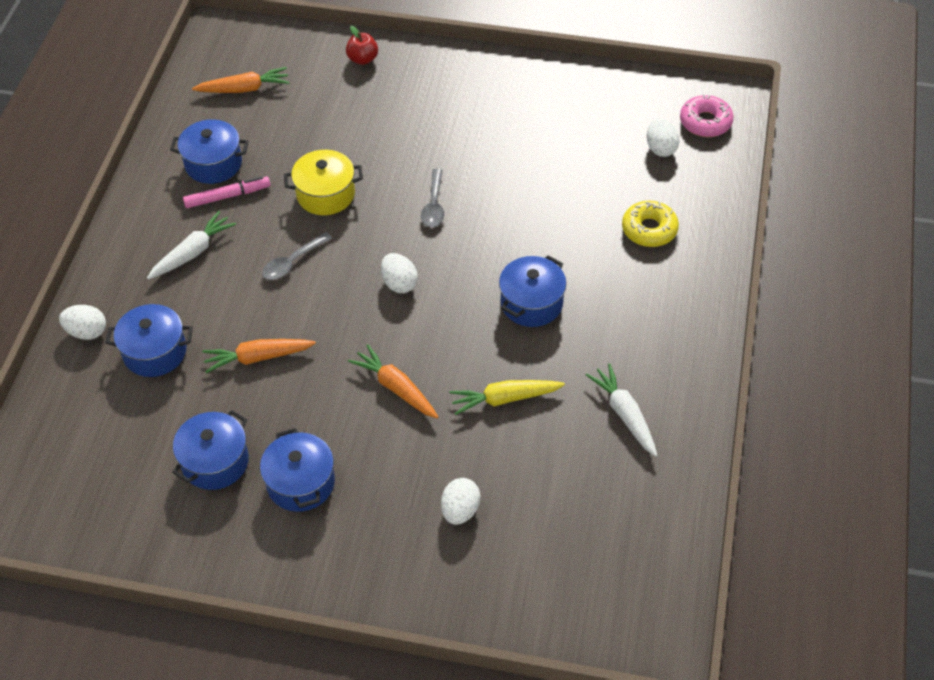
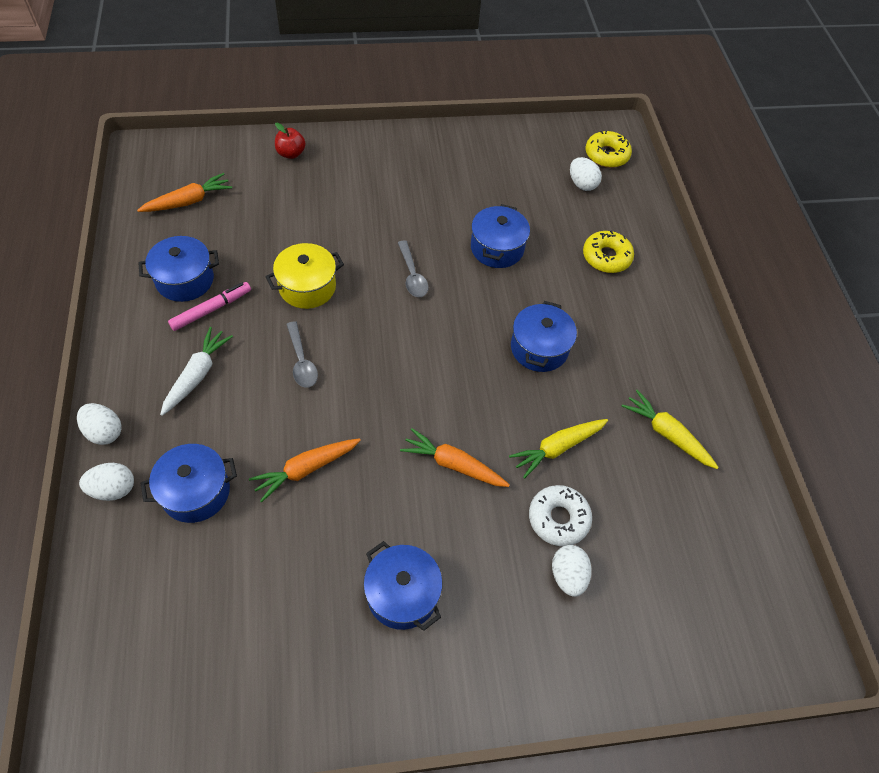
camera: 25 degrees left, 5 degrees up
blue pot [172,410,249,490] -> blue pot moved to [471,204,530,268]
grey spoon [262,232,332,280] -> grey spoon turned 45 degrees counterclockwise [286,321,318,388]
white egg [381,253,418,293] -> white egg moved to [77,403,122,445]
white carrot [586,364,657,457] -> yellow carrot [622,390,719,469]
pink donut [680,95,734,137] -> yellow donut [586,131,632,168]
none -> white donut [529,485,592,546]

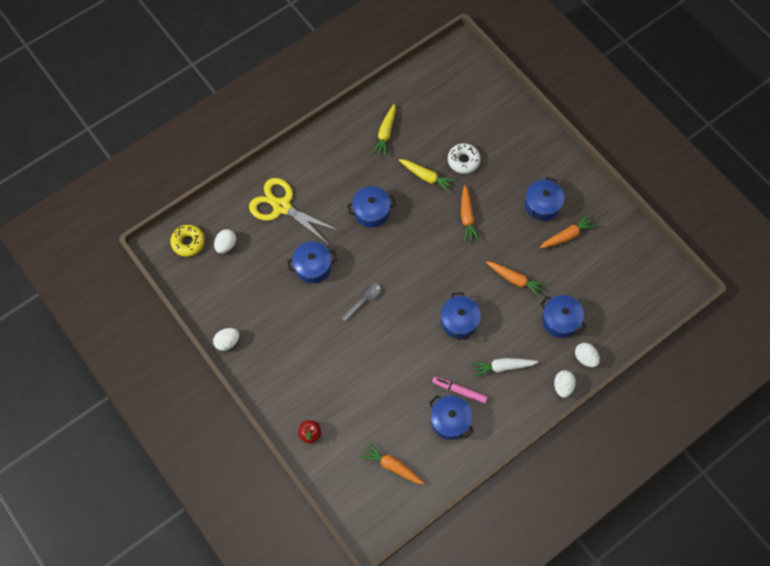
camera: 115 degrees left, 10 degrees up
yellow pot [265,243,344,309] -> none
grey spoon [286,321,318,388] -> blue pot [441,292,481,340]
white egg [552,545,592,597] -> white egg moved to [213,328,239,351]
yellow donut [583,230,634,273] -> yellow scissors [249,178,340,244]
none -> orange carrot [540,214,597,248]

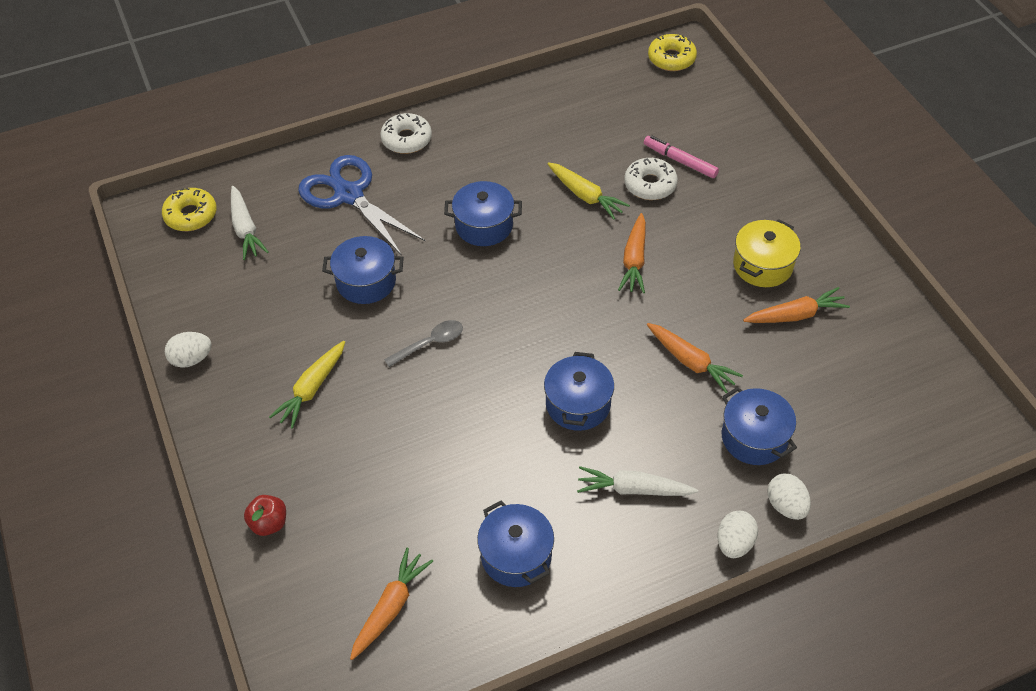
camera: 15 degrees right, 15 degrees down
white egg [214,229,236,253] -> white carrot [231,186,269,260]
yellow scissors [249,178,340,244] -> blue scissors [298,155,426,256]
orange carrot [360,442,424,484] -> orange carrot turned 75 degrees clockwise [350,548,433,660]
yellow carrot [372,104,396,157] -> yellow carrot moved to [269,341,345,429]
pink marker [432,376,488,404] -> pink marker moved to [644,135,719,178]
blue pot [525,177,564,221] -> yellow pot [733,219,801,287]
none -> white donut [380,113,432,154]
none -> yellow donut [648,34,697,71]

